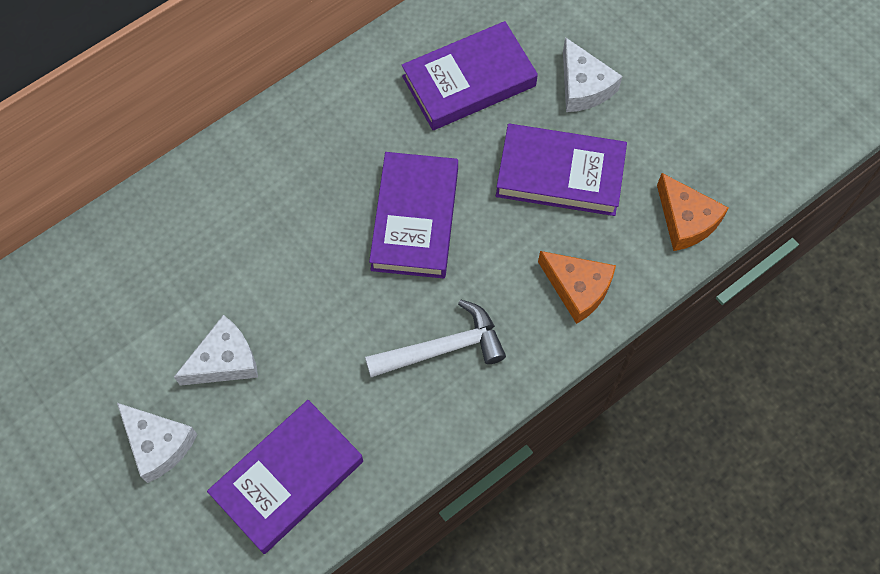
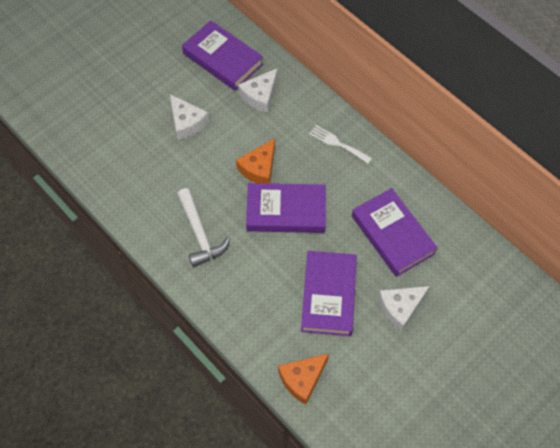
camera: 85 degrees right, 5 degrees down
white cheese [117,403,198,483] -> white cheese moved to [238,68,278,113]
purple book [207,400,363,554] -> purple book moved to [182,20,263,91]
orange cheese [538,251,616,324] -> orange cheese moved to [236,139,275,183]
none -> white fork [309,125,372,164]

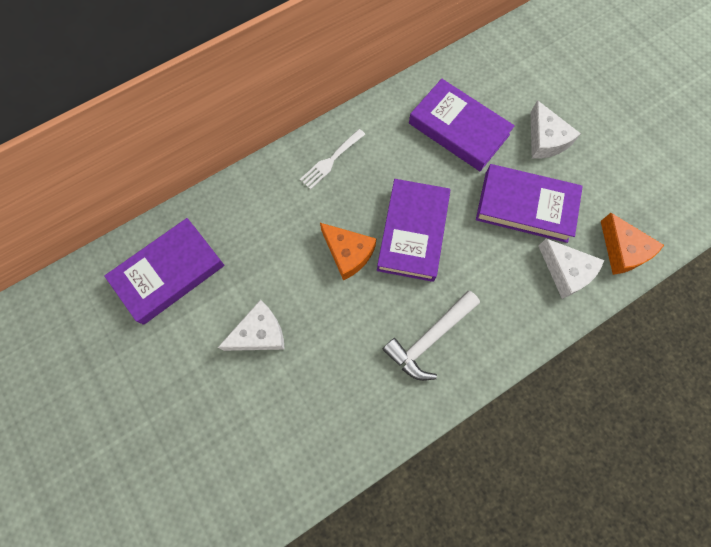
camera: 80 degrees left, 10 degrees up
white hammer [177,188,230,267] -> white hammer turned 150 degrees clockwise [382,291,480,381]
white cheese [238,68,278,113] -> white cheese moved to [538,238,604,299]
purple book [352,188,438,277] -> purple book turned 60 degrees clockwise [409,79,515,171]

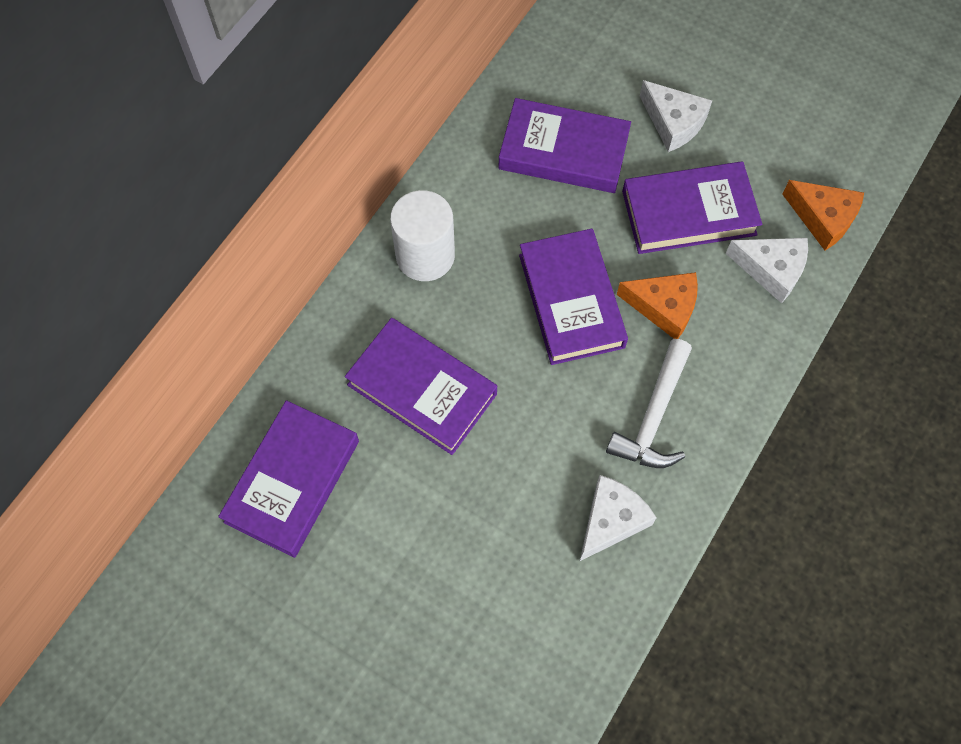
camera: 25 degrees left, 5 degrees down
white cheese [218,299,285,351] -> white cheese moved to [580,475,657,561]
white fork [300,129,365,189] -> white cylinder [390,190,455,281]
orange cheese [320,223,376,281] -> orange cheese moved to [617,272,698,339]
none -> purple book [345,318,497,455]

